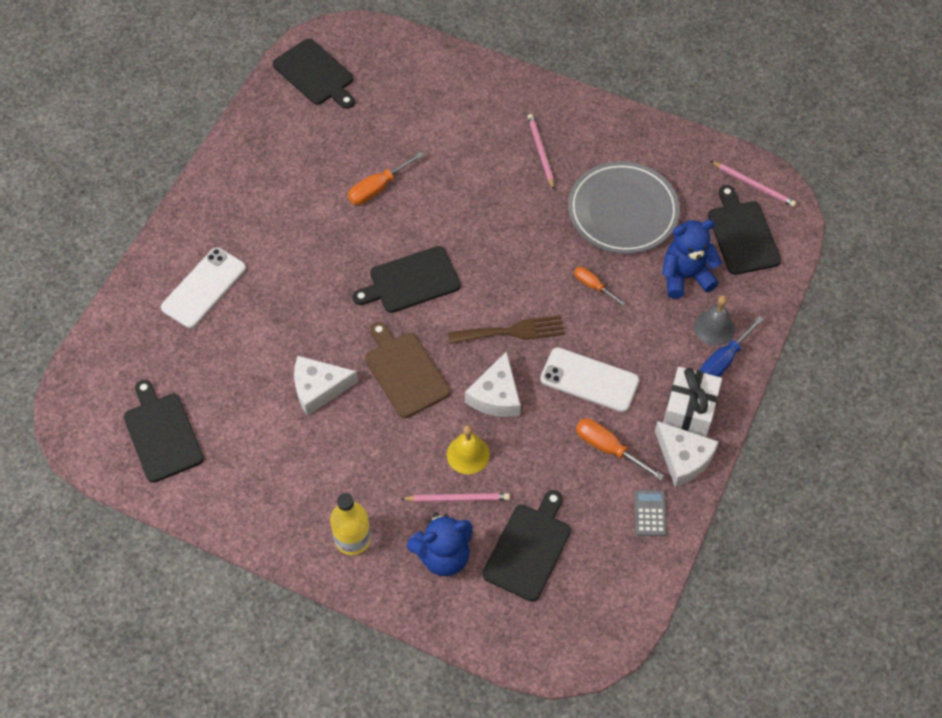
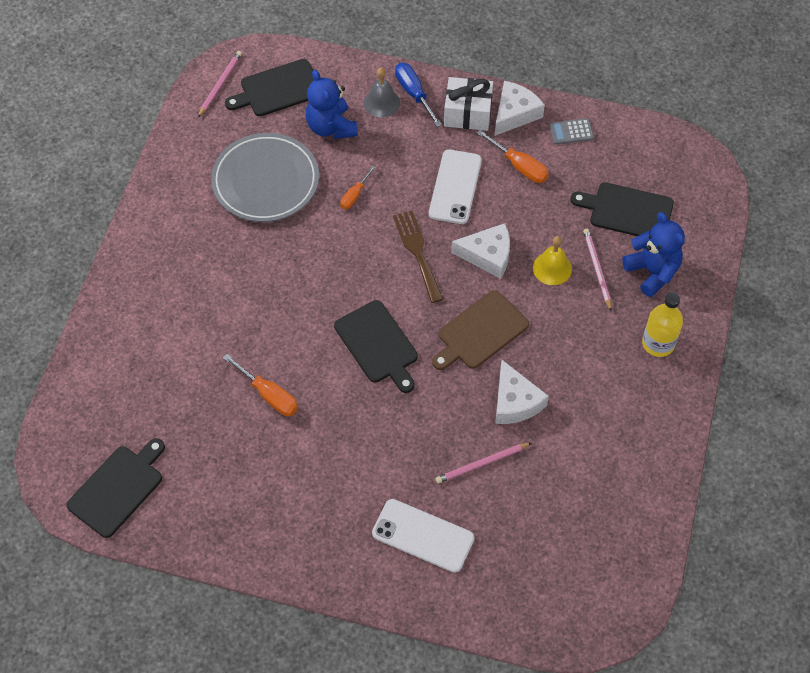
camera: 100 degrees left, 0 degrees up
black cutting board [124,380,204,483] -> none
pink pencil [527,114,554,189] -> pink pencil moved to [435,443,531,484]
orange screwdriver [576,418,664,481] -> orange screwdriver turned 75 degrees counterclockwise [477,130,549,183]
blue screwdriver [699,316,764,377] -> blue screwdriver turned 150 degrees counterclockwise [395,63,442,127]

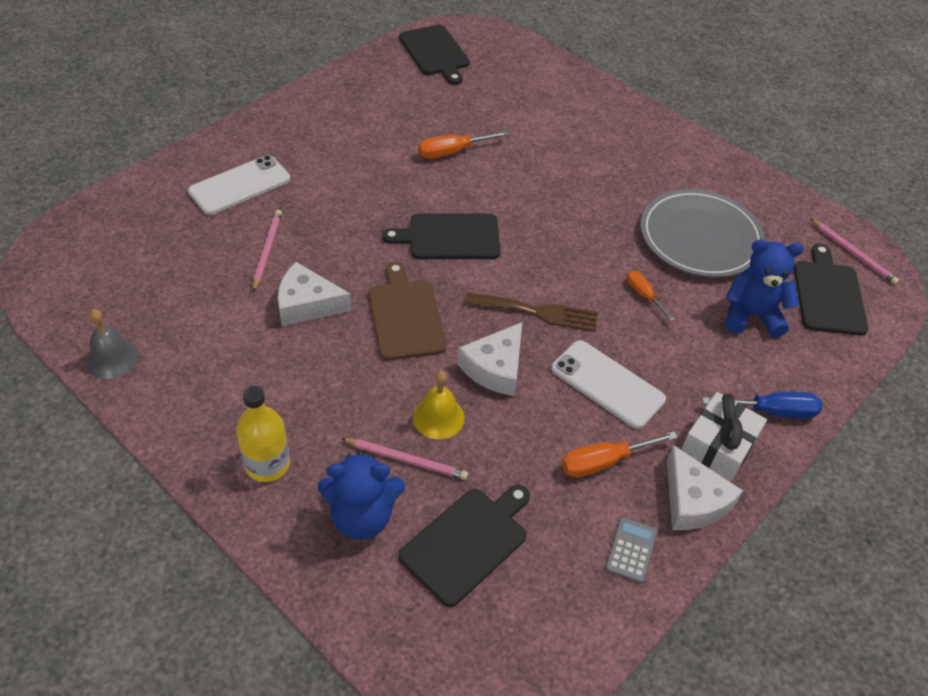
camera: 115 degrees right, 10 degrees down
grey bell [364,67,400,118] -> grey bell moved to [86,309,139,379]

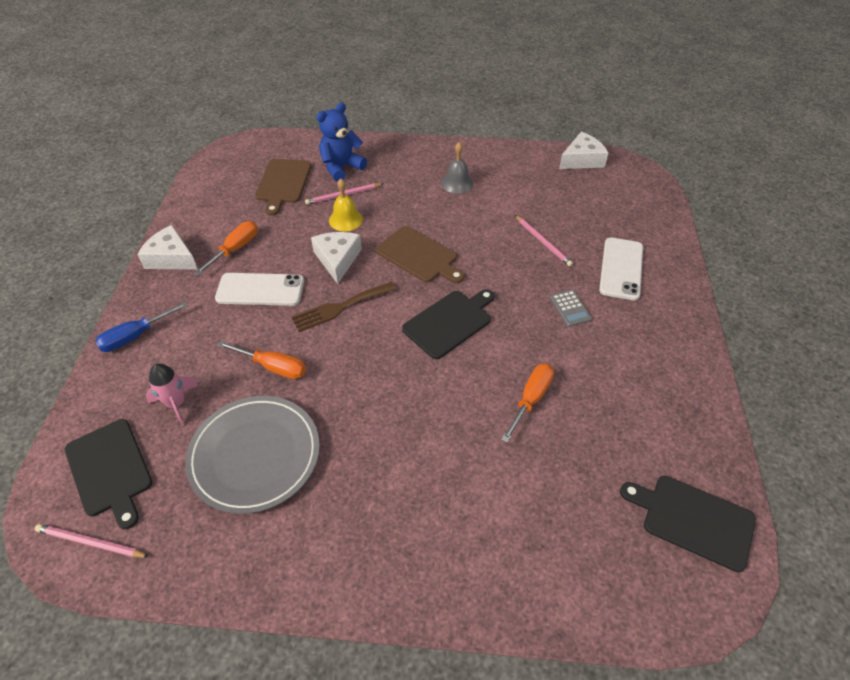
camera: 145 degrees right, 0 degrees up
grey bell [86,309,139,379] -> grey bell moved to [441,142,473,194]
yellow bottle [236,386,290,482] -> none
white cheese [277,262,351,326] -> white cheese moved to [559,132,608,169]
black cutting board [398,485,530,607] -> brown cutting board [255,159,312,215]
grey calculator [605,517,658,583] -> grey calculator moved to [550,290,592,327]
orange screwdriver [627,271,675,321] -> orange screwdriver [217,341,306,379], size x1.53
white gift [681,392,767,482] -> none
blue teddy bear [726,239,804,338] -> pink rocket [146,363,198,426]

